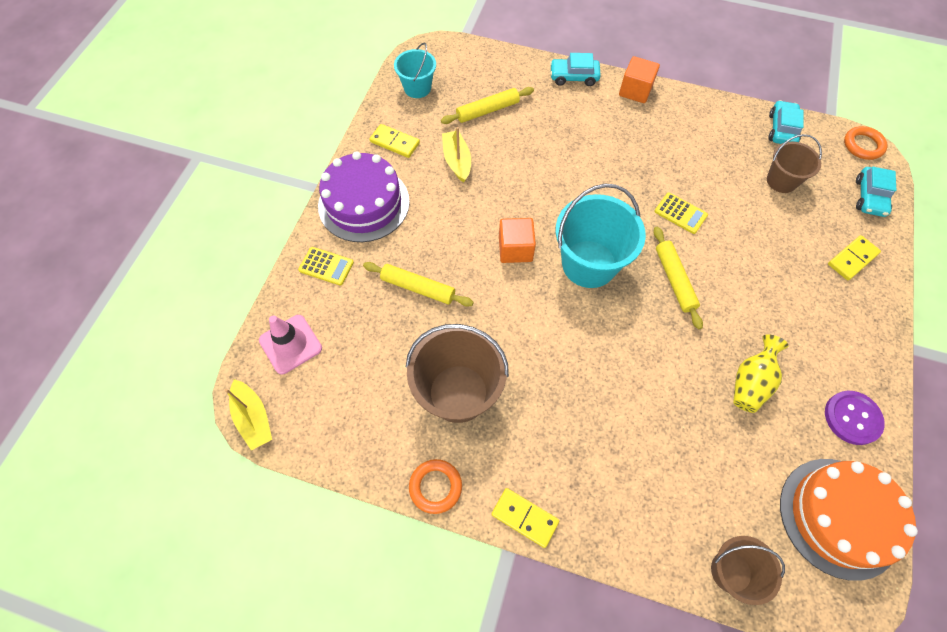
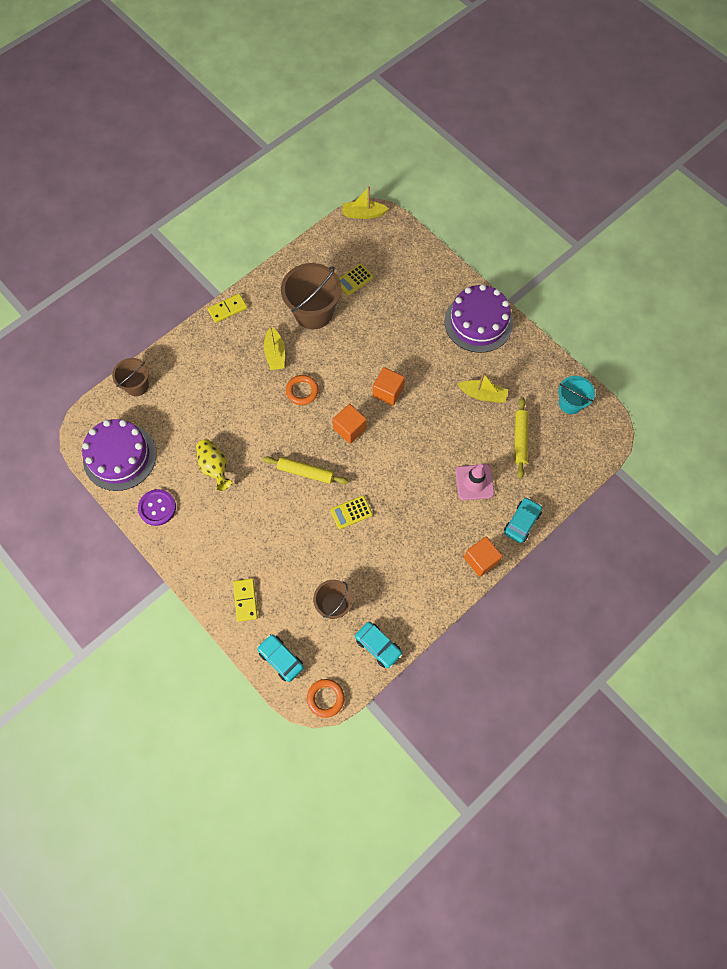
camera: 120 degrees right, 5 degrees up
pink traffic cone [259,315,322,374] -> pink traffic cone moved to [455,464,495,500]
yellow calculator [298,247,354,286] -> yellow calculator moved to [339,264,373,295]
yellow rolling pin [363,262,474,307] -> none
yellow domino [370,124,420,158] -> none
orange ring [409,459,462,514] -> orange ring moved to [286,375,319,405]
turquoise bucket [556,184,646,288] -> orange cube [333,404,367,444]
orange cake [780,459,918,581] -> purple cake [82,419,156,491]
none -> yellow boat [264,326,285,370]

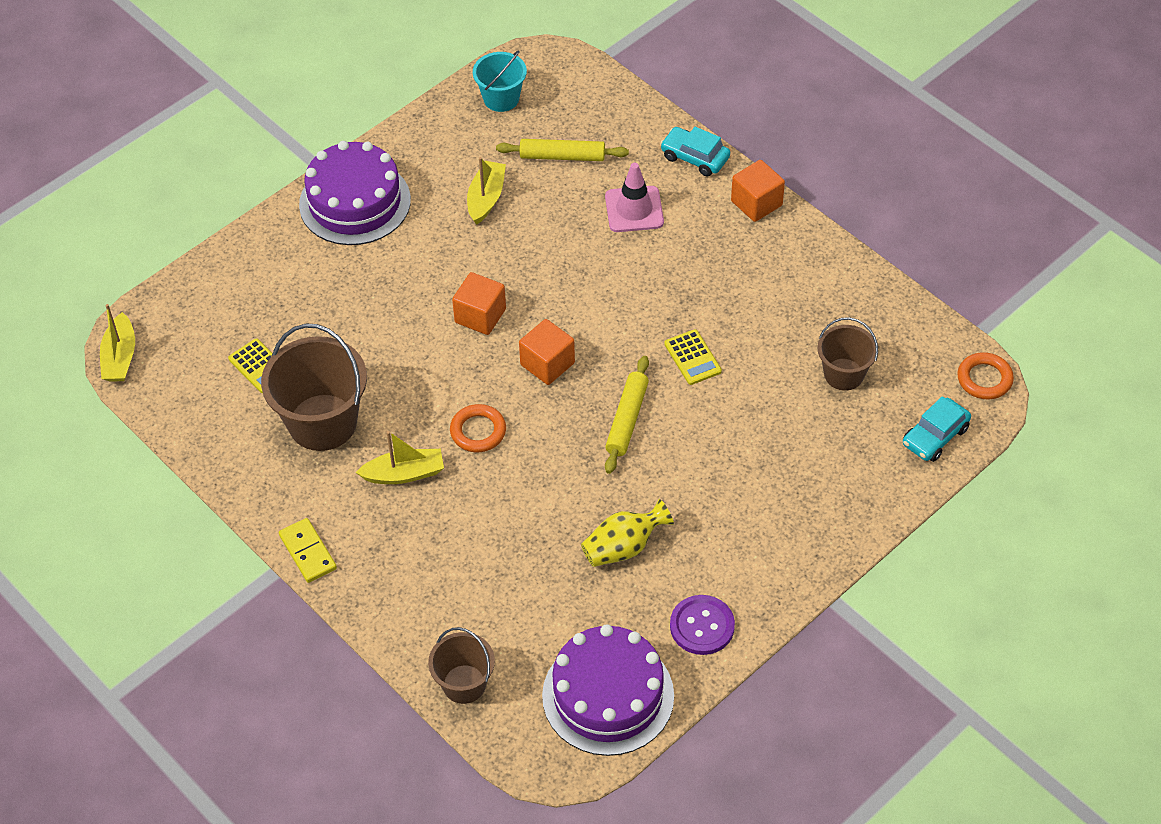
camera: 90 degrees left, 15 degrees down
yellow domino [233,578,258,622] -> none
turquoise car [355,622,402,668] -> none

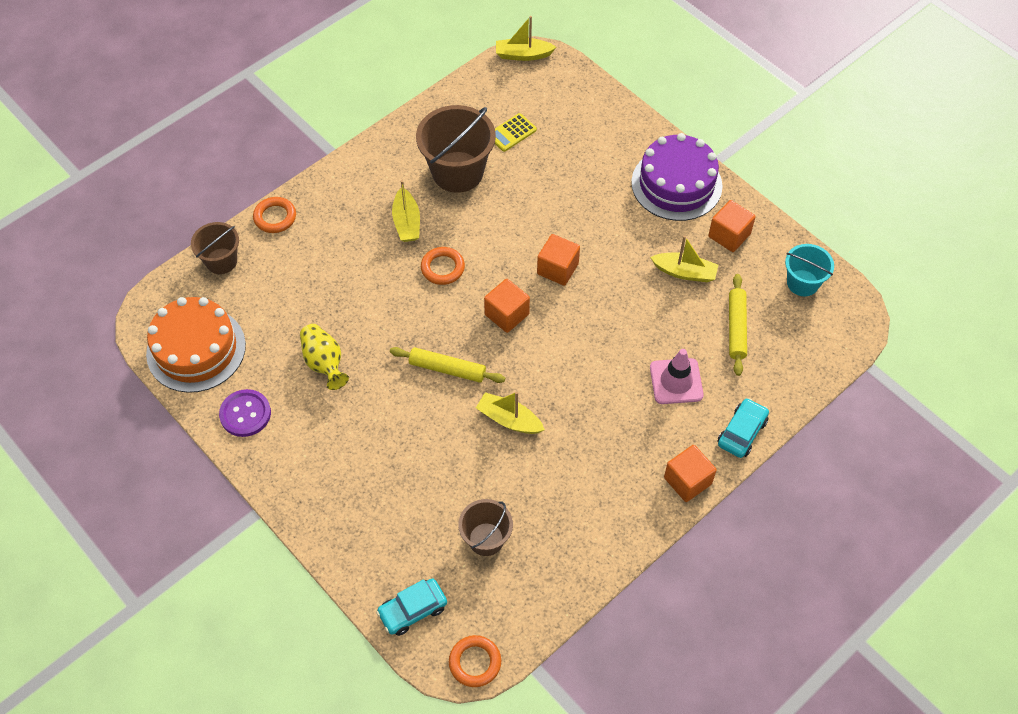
camera: 90 degrees right, 5 degrees up
yellow domino [279,518,337,583] -> none
purple cake [542,624,674,756] -> orange cake [146,297,246,393]
yellow calculator [664,329,722,385] -> yellow boat [476,392,545,434]
turquoise car [903,396,971,462] -> turquoise car turned 75 degrees counterclockwise [376,579,447,636]
none -> orange ring [253,197,296,233]
none -> orange cube [708,200,756,252]

